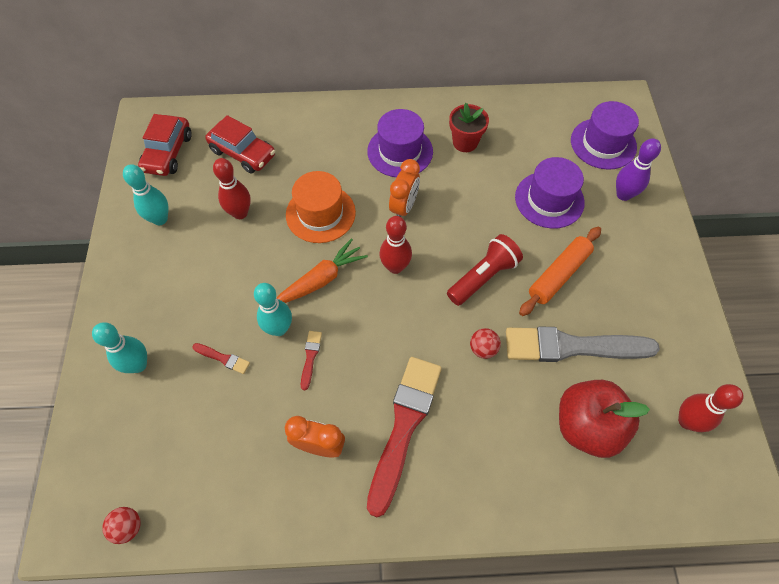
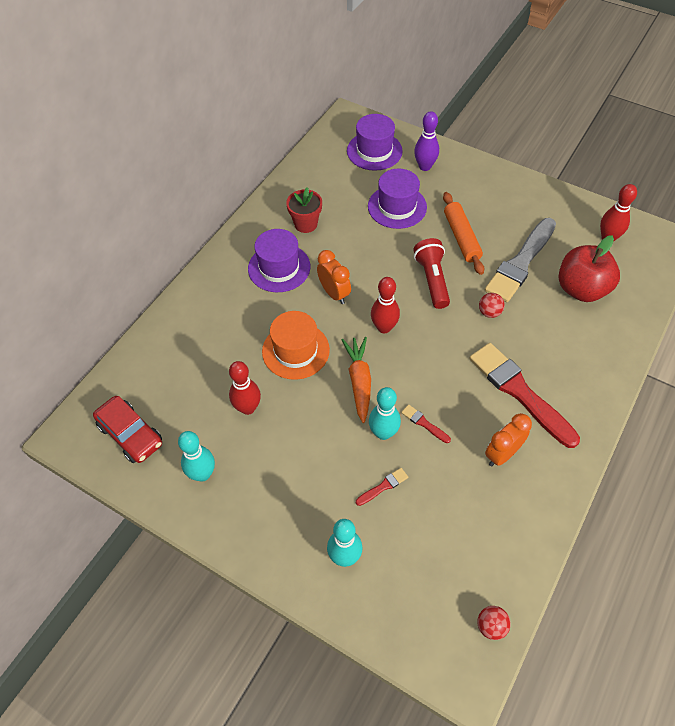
camera: 55 degrees left, 5 degrees down
red car [205,115,275,174] -> none

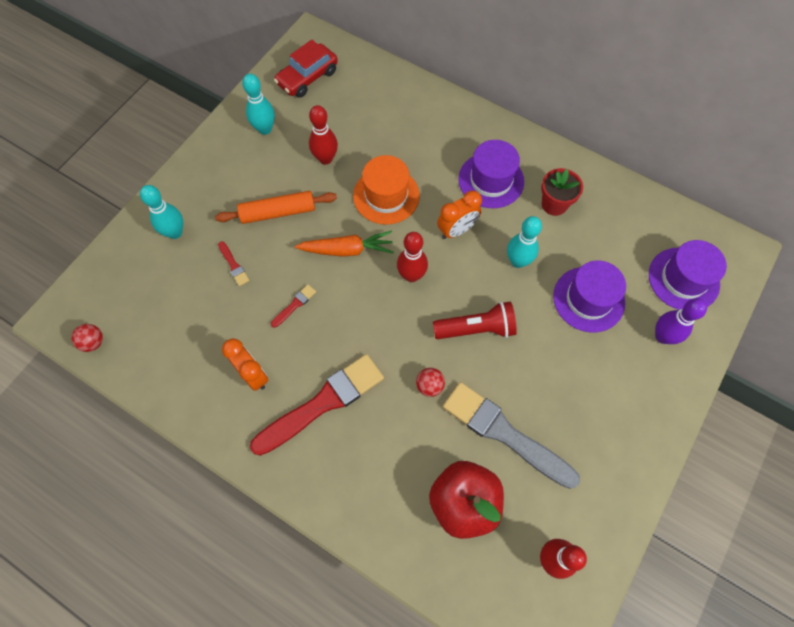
camera: 90 degrees right, 10 degrees up
turquoise bowling pin [369,387,401,440] -> turquoise bowling pin moved to [507,216,542,268]
orange rolling pin [443,192,484,275] -> orange rolling pin moved to [215,191,337,224]

